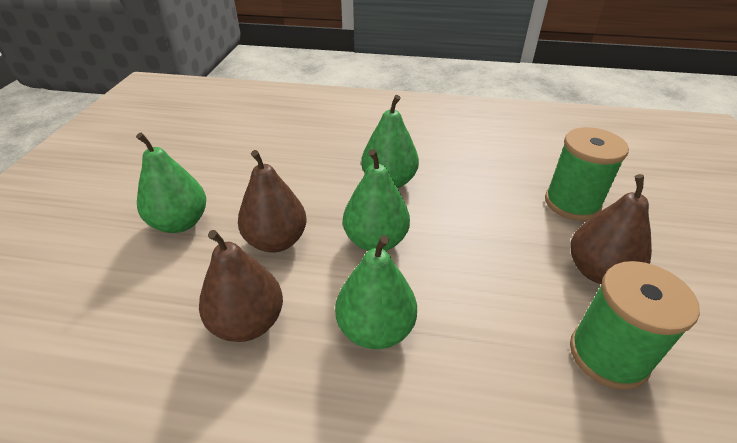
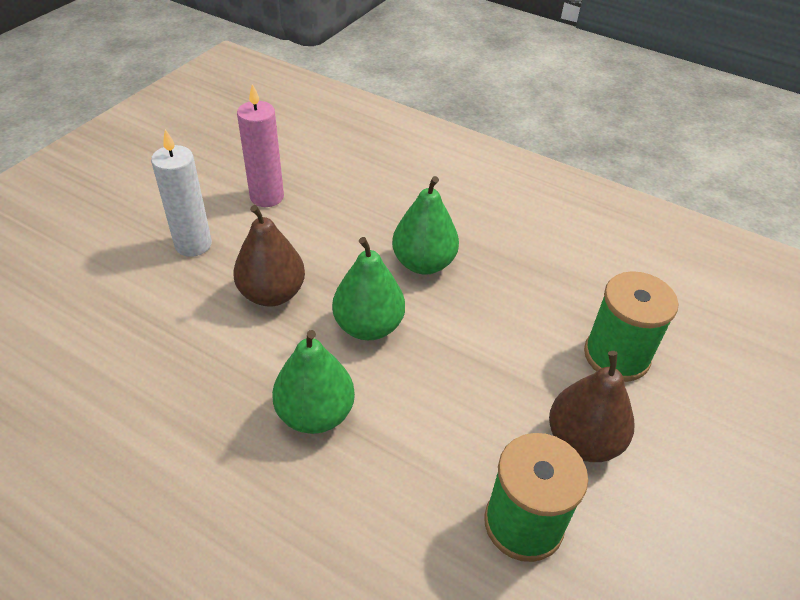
camera: 20 degrees right, 5 degrees up
green pear [136,132,206,233] -> white candle [151,129,212,257]
brown pear [199,230,283,342] -> none
none -> pink candle [237,84,284,207]

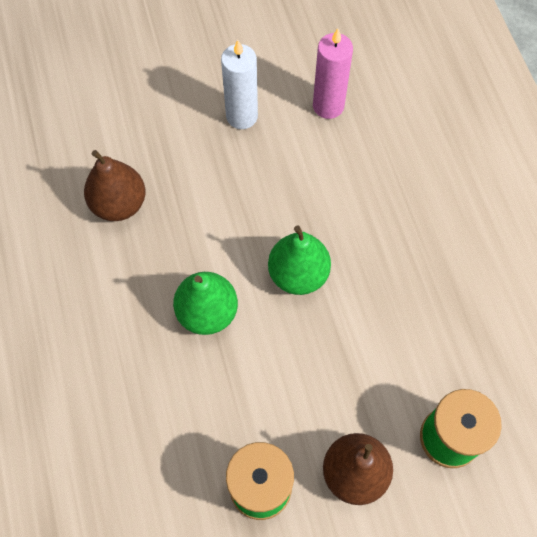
camera: 45 degrees right, 20 degrees up
brown pear [233,205,305,307] -> brown pear moved to [84,150,145,221]
green pear [392,176,459,275] -> none

